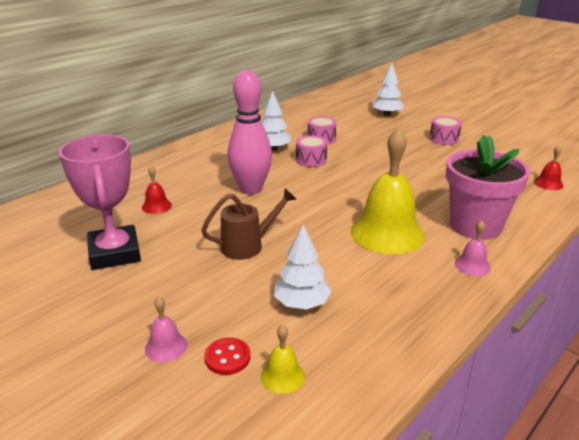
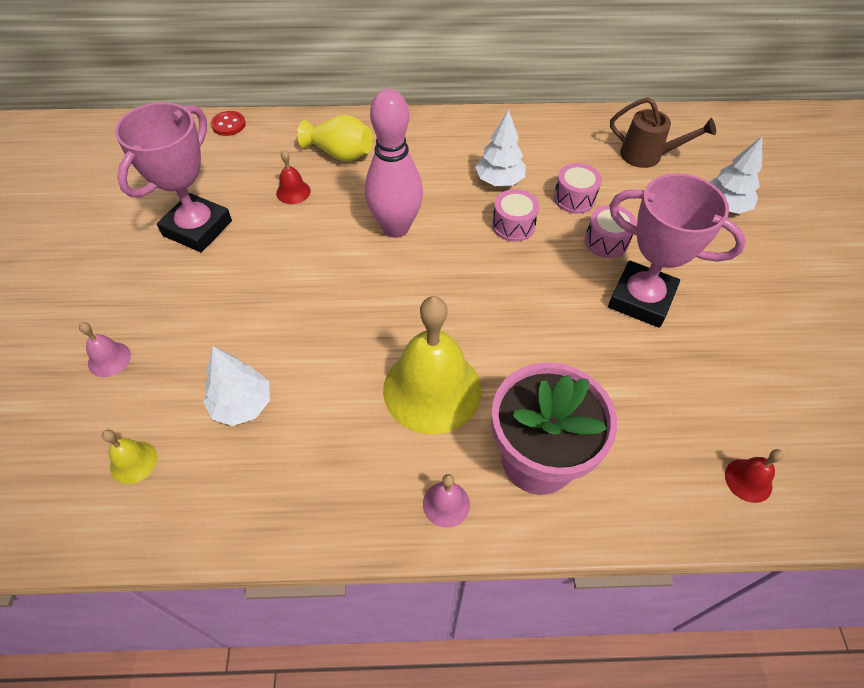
camera: 45 degrees right, 25 degrees up
brown watering can [201,188,296,260] -> brown watering can moved to [610,97,716,168]
red button [205,338,250,375] -> red button moved to [211,111,246,136]
pink drum [430,116,462,145] -> pink drum moved to [585,205,637,258]
none -> yellow vase [297,115,373,162]
none -> pink trophy [608,173,746,328]

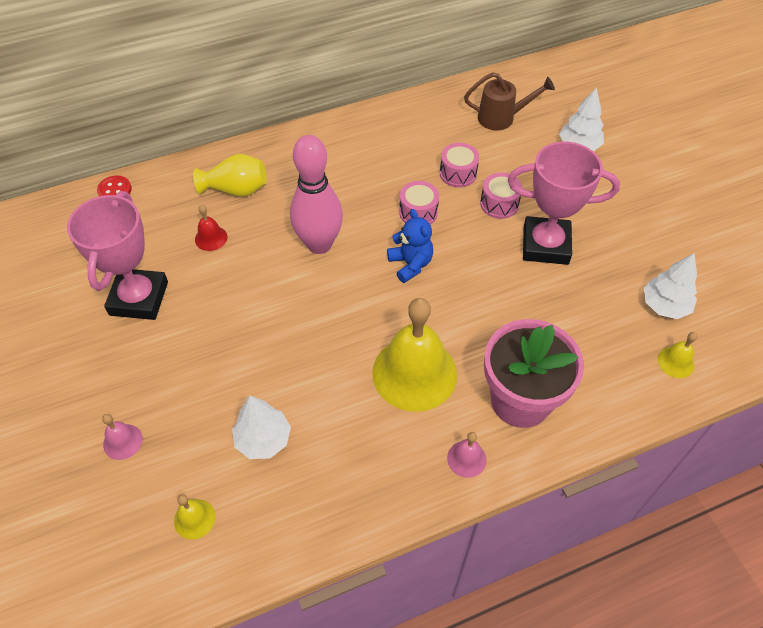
camera: 20 degrees left, 0 degrees up
white tree [475,109,526,186] -> white tree moved to [644,253,697,319]
red bell [725,449,784,503] -> yellow bell [657,332,697,378]
none -> blue teddy bear [387,209,433,283]

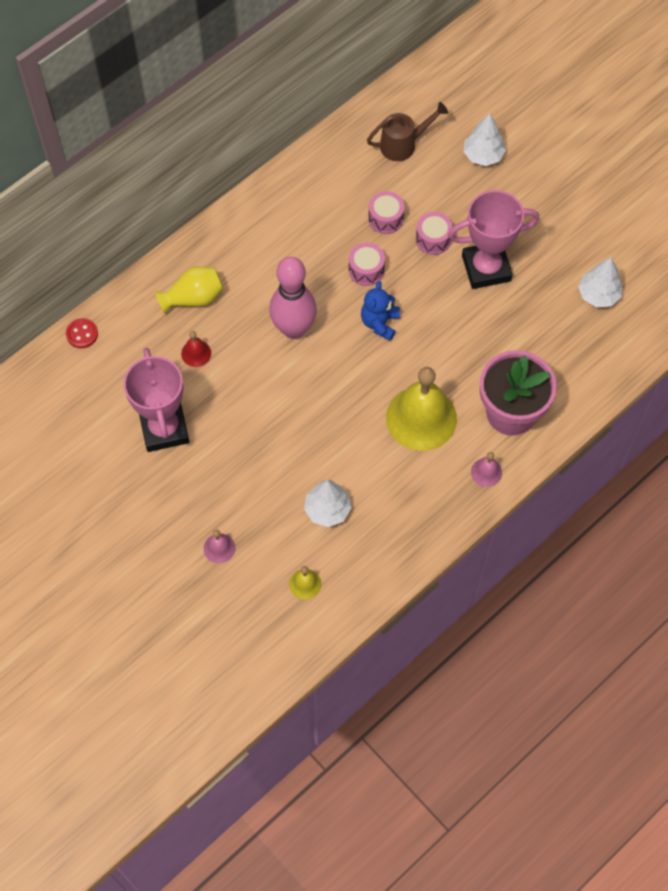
camera: 20 degrees left, 10 degrees up
blue teddy bear [387,209,433,283] -> blue teddy bear turned 120 degrees counterclockwise [361,281,400,341]
yellow bell [657,332,697,378] -> none

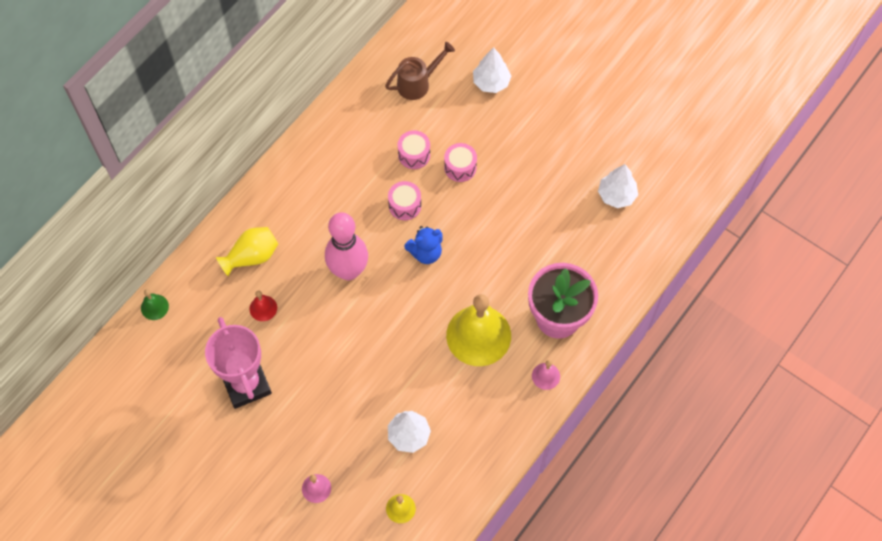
camera: 10 degrees left, 0 degrees up
red button [66,318,98,348] -> green bell [141,289,169,320]
blue teddy bear [361,281,400,341] -> blue teddy bear turned 120 degrees counterclockwise [404,226,443,264]
pink trophy [448,190,539,289] -> none

